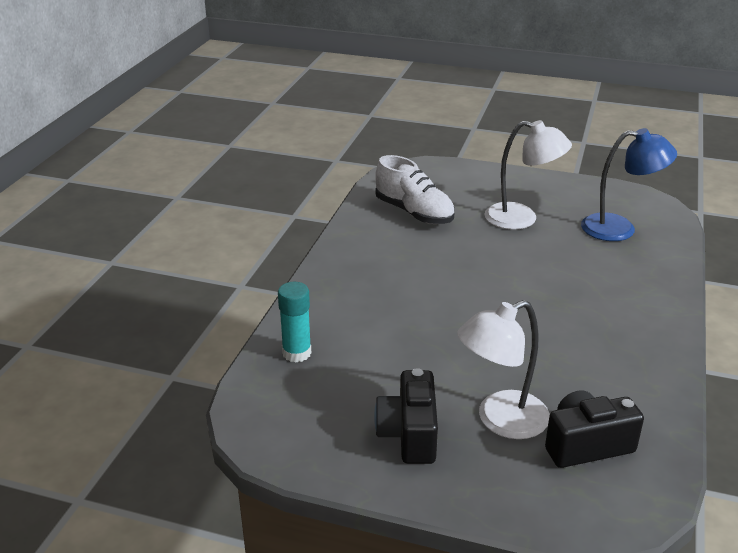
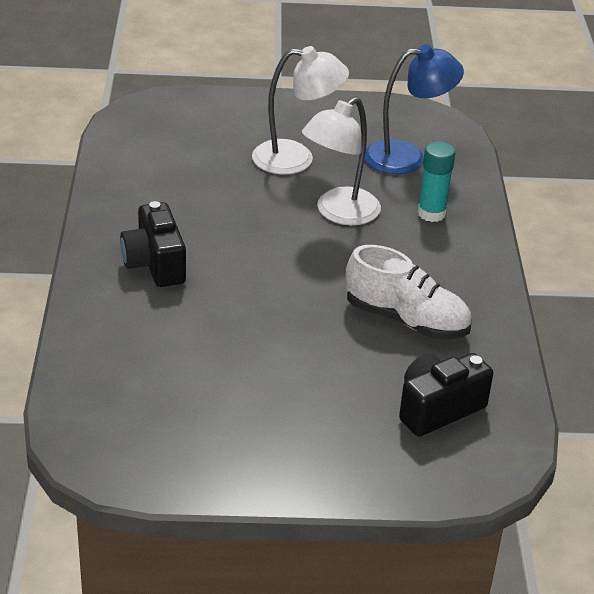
camera: 20 degrees left, 5 degrees up
turquoise glue stick [278,282,311,363] -> turquoise glue stick moved to [417,141,455,222]
black camera [374,368,438,464] -> black camera moved to [120,201,186,287]
white shoe [375,155,455,224] -> white shoe moved to [345,245,472,340]
white lamp [457,300,550,439] -> white lamp moved to [302,97,381,225]

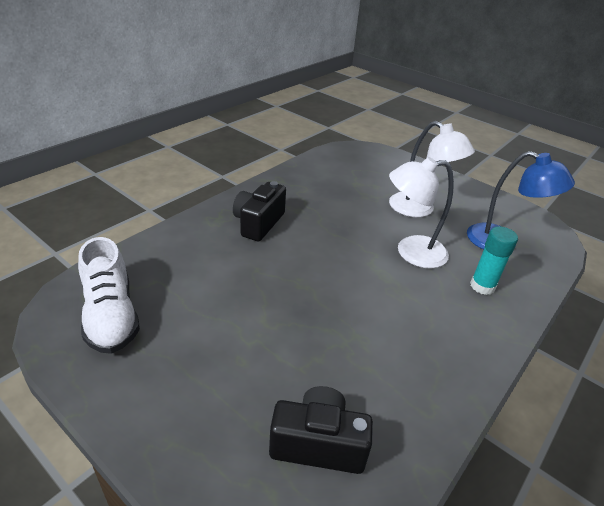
camera: 40 degrees right, 0 degrees up
white shoe [345,245,472,340] -> white shoe moved to [78,237,140,354]

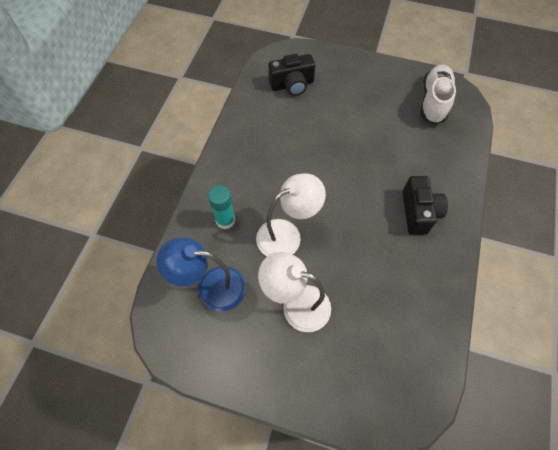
camera: 160 degrees right, 25 degrees up
white shoe [78,237,140,354] -> white shoe turned 60 degrees clockwise [420,65,456,124]

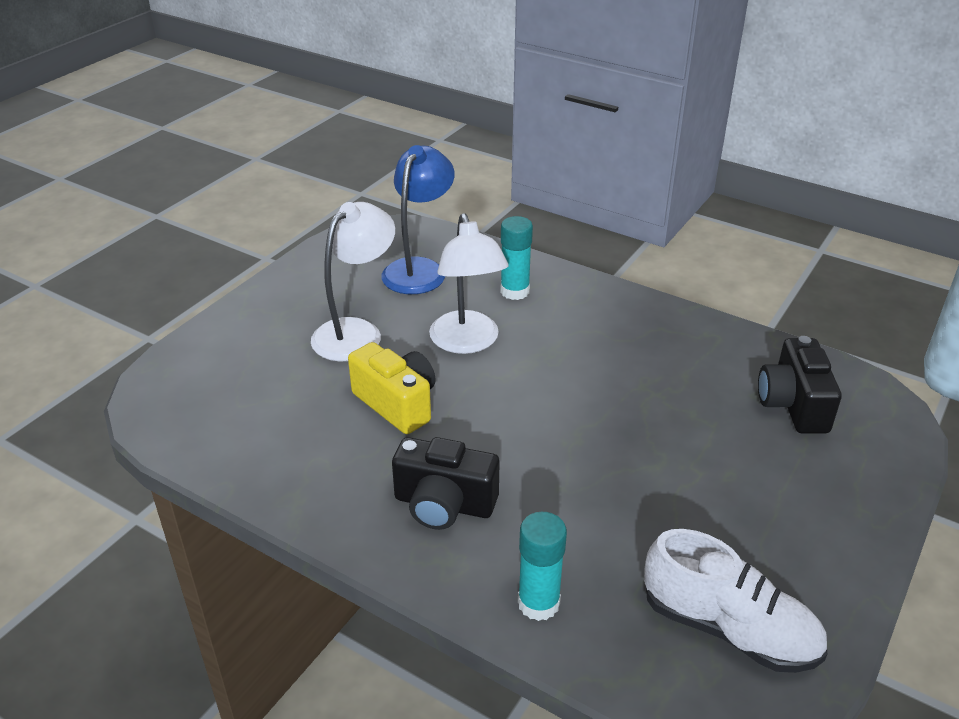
camera: 105 degrees right, 25 degrees down
none -> yellow camera [348,342,436,434]
none -> turquoise glue stick [518,512,567,621]

